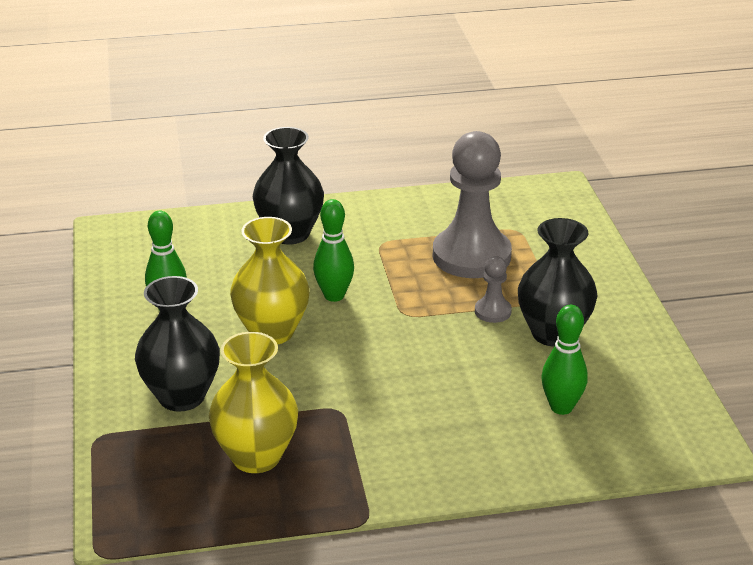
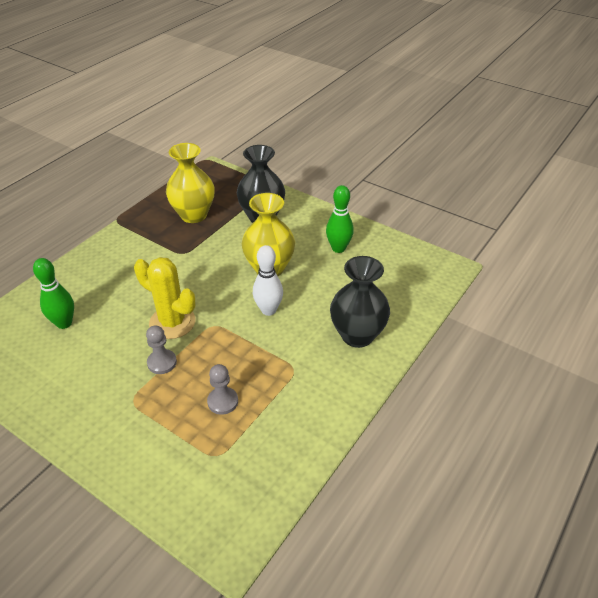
camera: 135 degrees right, 10 degrees up
green bowling pin [313,199,354,302] -> white bowling pin [253,245,283,316]
grey pawn [433,131,512,278] -> grey pawn [207,364,238,415], size x0.44
black vase [518,218,597,347] -> none
none -> yellow cactus [134,257,195,339]

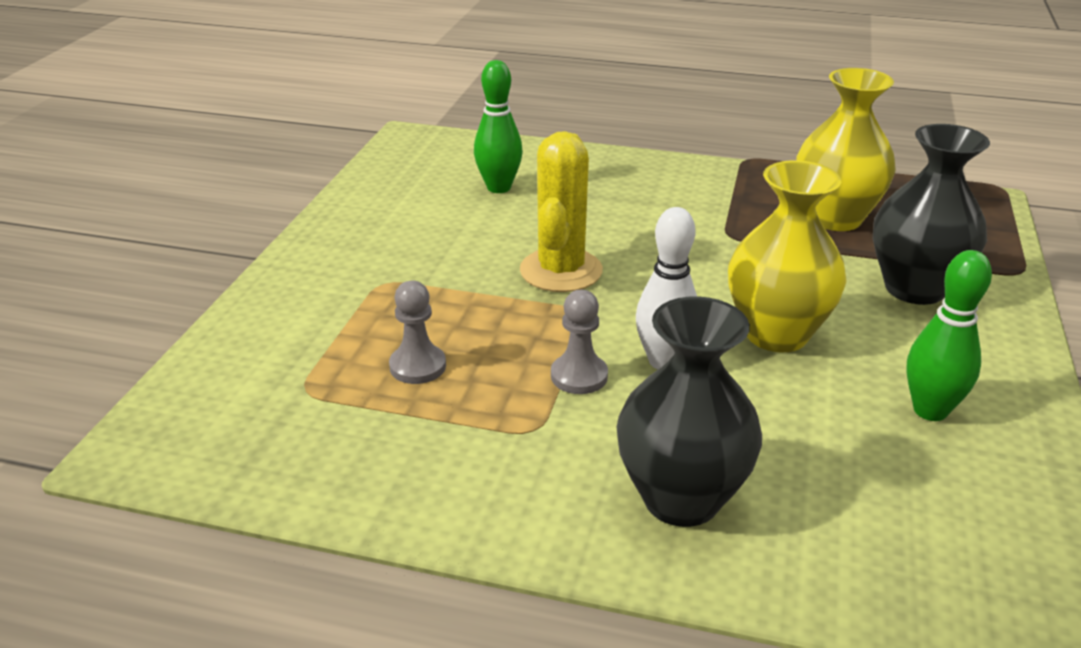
camera: 70 degrees right, 10 degrees down
grey pawn [146,325,177,374] -> grey pawn moved to [551,290,608,394]

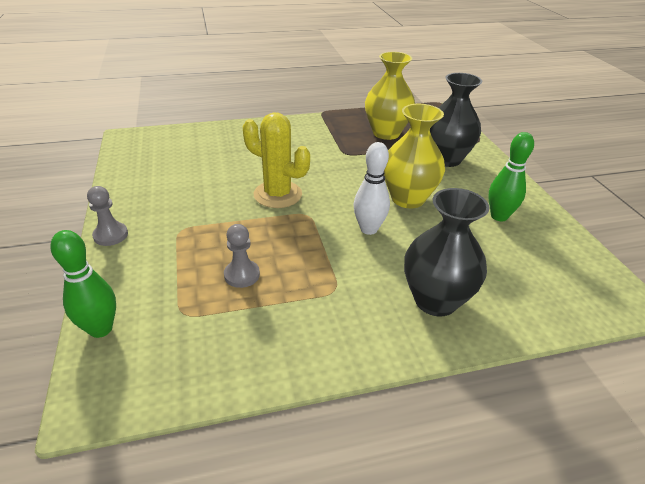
camera: 30 degrees left, 5 degrees up
green bowling pin [474,60,523,193] -> green bowling pin moved to [50,230,116,338]
yellow cactus [520,131,603,292] -> yellow cactus turned 45 degrees counterclockwise [243,112,310,208]
grey pawn [551,290,608,394] -> grey pawn moved to [87,186,128,246]

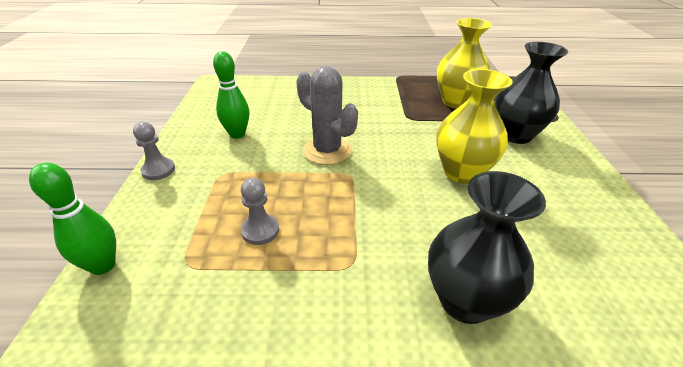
camera: 15 degrees right, 0 degrees up
yellow cactus [243,112,310,208] -> grey cactus [296,66,358,165]
white bowling pin [354,142,390,235] -> none
green bowling pin [488,132,534,221] -> green bowling pin moved to [213,51,249,139]

